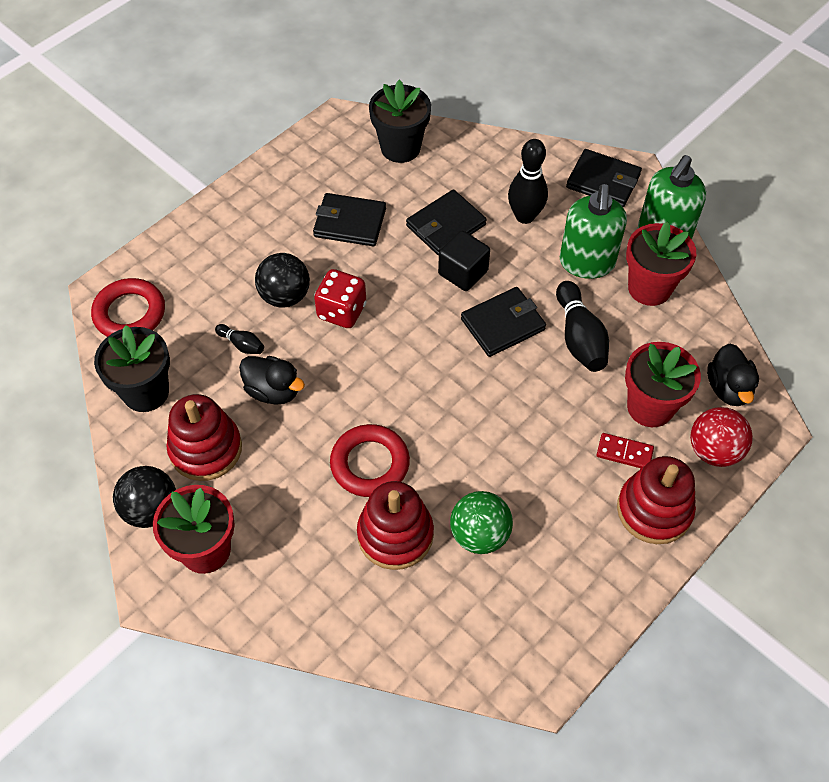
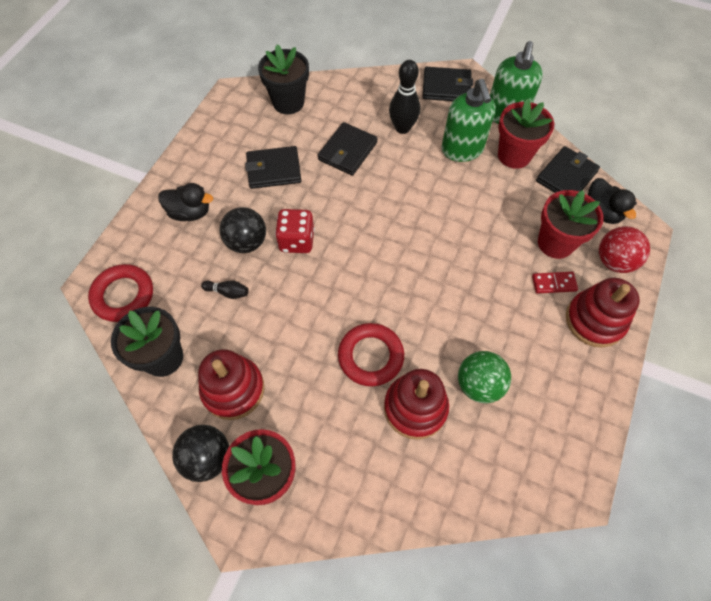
camera: 20 degrees left, 5 degrees up
black duck [239,356,305,405] -> black duck moved to [158,183,213,221]
black cube [438,230,490,291] -> none
black wallet [461,287,546,357] -> black wallet moved to [536,146,600,193]
black bowling pin [556,281,609,372] -> none

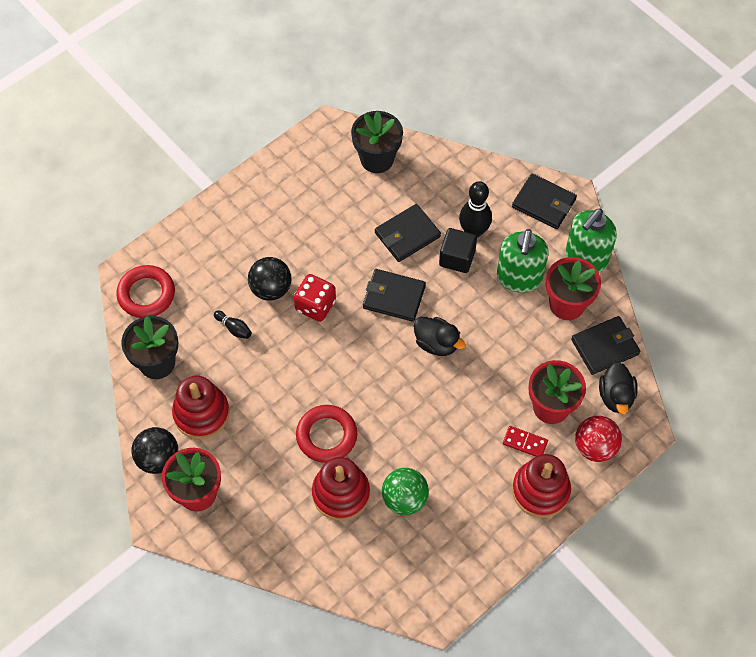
camera: 25 degrees right, 0 degrees up
black duck [158,183,213,221] -> black duck moved to [414,317,466,356]
black wallet [245,146,301,189] -> black wallet moved to [363,269,426,322]
none -> black cube [439,228,477,273]

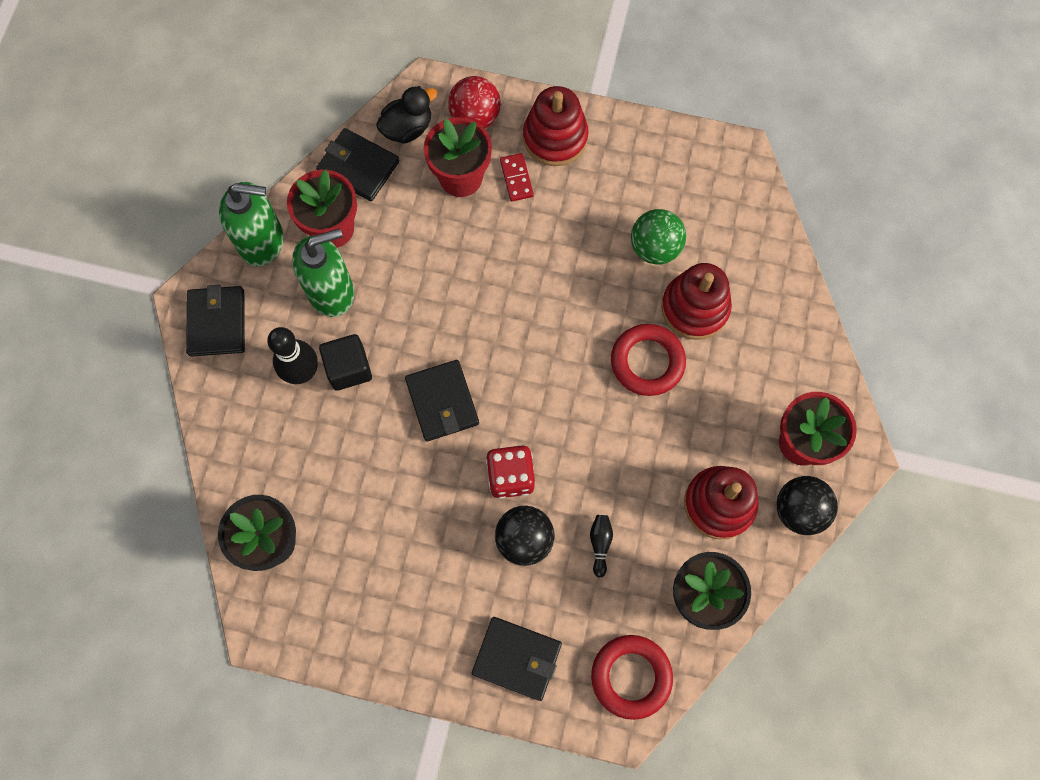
camera: 125 degrees left, 10 degrees up
black wallet [375,204,441,262] -> black wallet moved to [472,617,562,701]
black duck [414,317,466,356] -> none

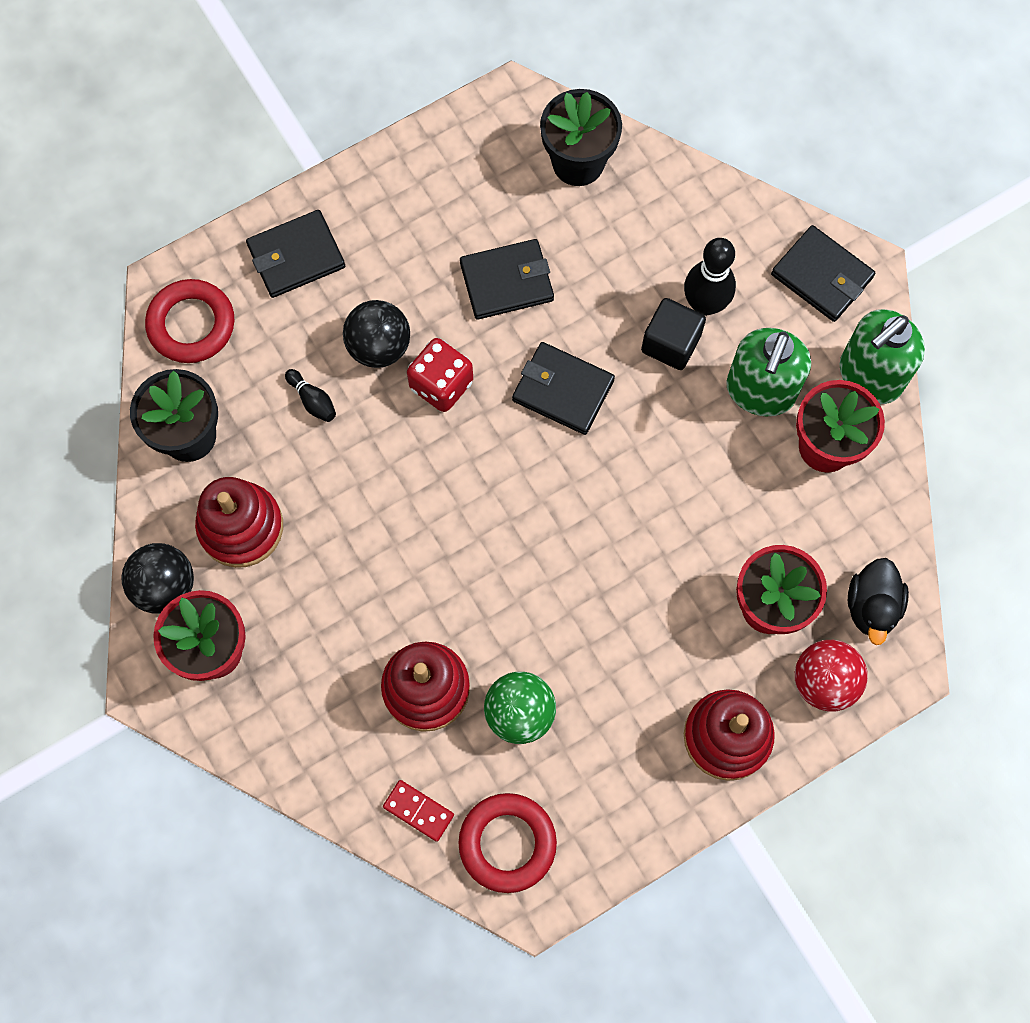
camera: 135 degrees right, 0 degrees up
black wallet [316,128,399,201] -> black wallet moved to [460,239,554,319]
red domino [500,153,534,201] -> red domino moved to [383,780,454,842]
red ring [611,324,686,396] -> red ring moved to [459,793,557,893]

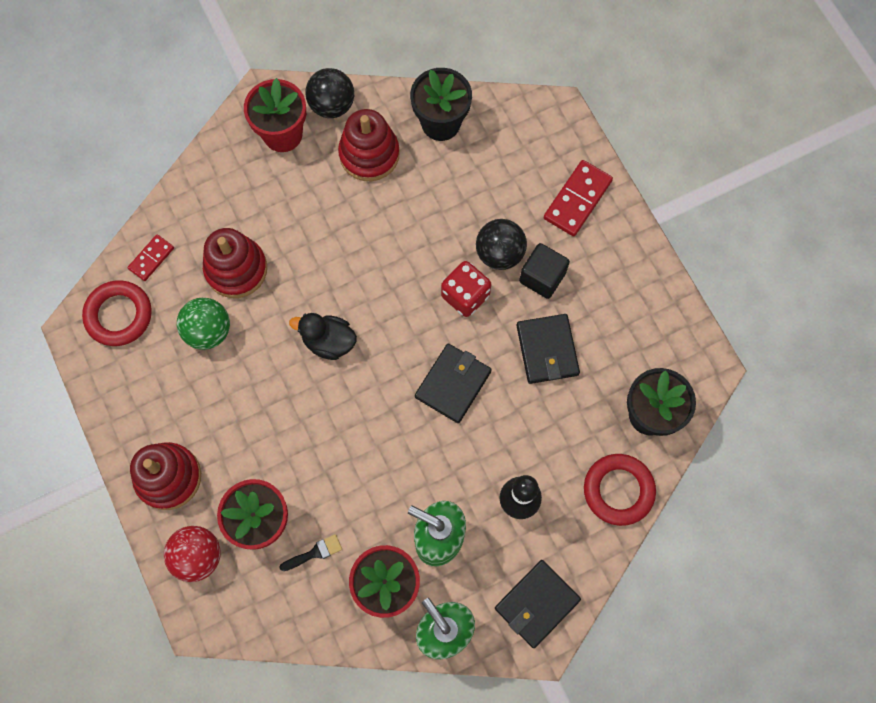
camera: 95 degrees right, 0 degrees up
red ring [145,279,235,363] -> red ring moved to [584,454,656,526]
black wallet [246,210,345,298] -> red domino [544,160,613,237]
black bowling pin [285,369,336,422] -> none
black cube [641,298,706,370] -> black cube moved to [519,243,570,299]
black duck [848,558,909,645] -> black duck moved to [289,313,357,360]
none -> black brush [279,534,342,571]

